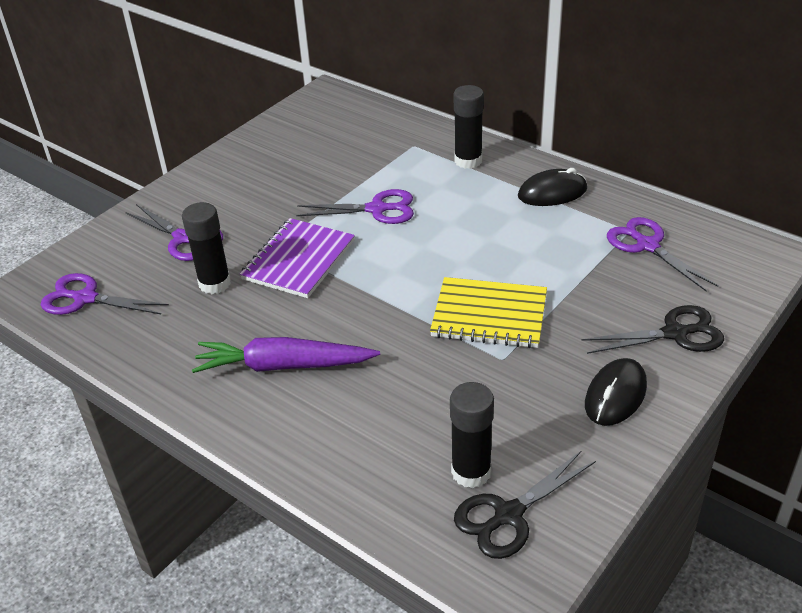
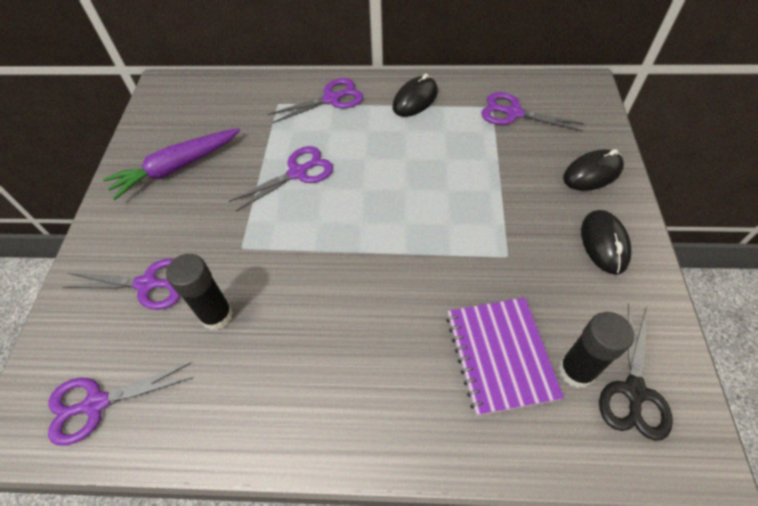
camera: 35 degrees left, 15 degrees up
purple carrot [192,337,380,373] -> purple carrot moved to [103,128,240,200]
purple notebook [240,218,355,298] -> purple notebook moved to [446,297,564,416]
yellow notebook [430,277,547,348] -> none
black glue stick [454,85,484,169] -> purple scissors [268,78,363,123]
black scissors [581,305,724,354] -> black mouse [563,149,624,191]

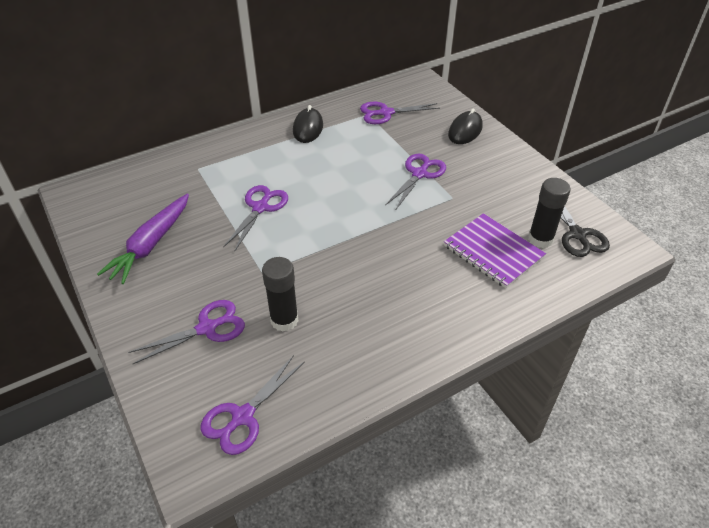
camera: 35 degrees left, 10 degrees down
purple scissors [268,78,363,123] -> purple scissors moved to [385,154,446,209]
black mouse [581,210,631,275] -> none

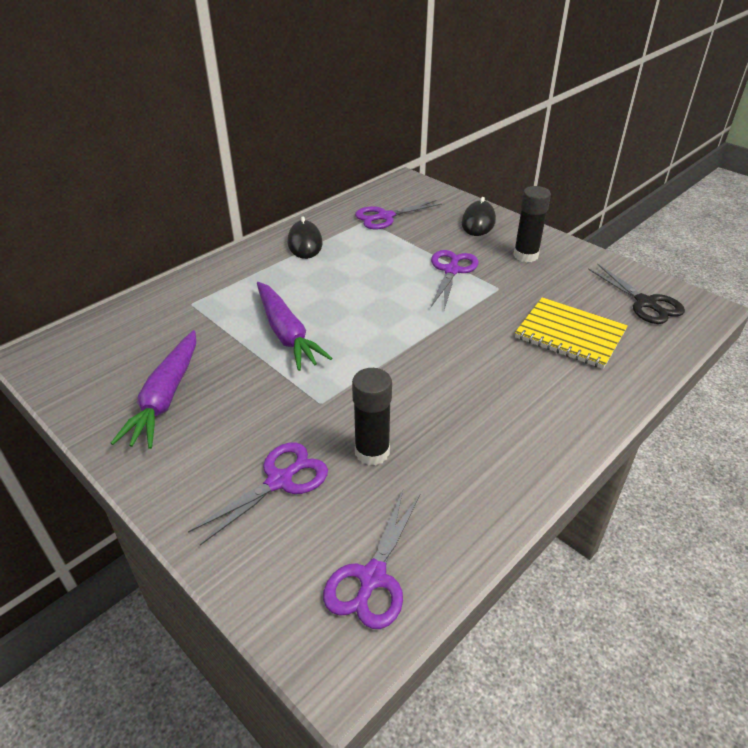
camera: 15 degrees left, 5 degrees down
purple scissors [223,185,288,251] -> purple carrot [257,282,332,371]
purple notebook [444,213,546,288] -> yellow notebook [515,297,628,369]
black glue stick [528,178,571,248] -> black glue stick moved to [513,186,551,262]

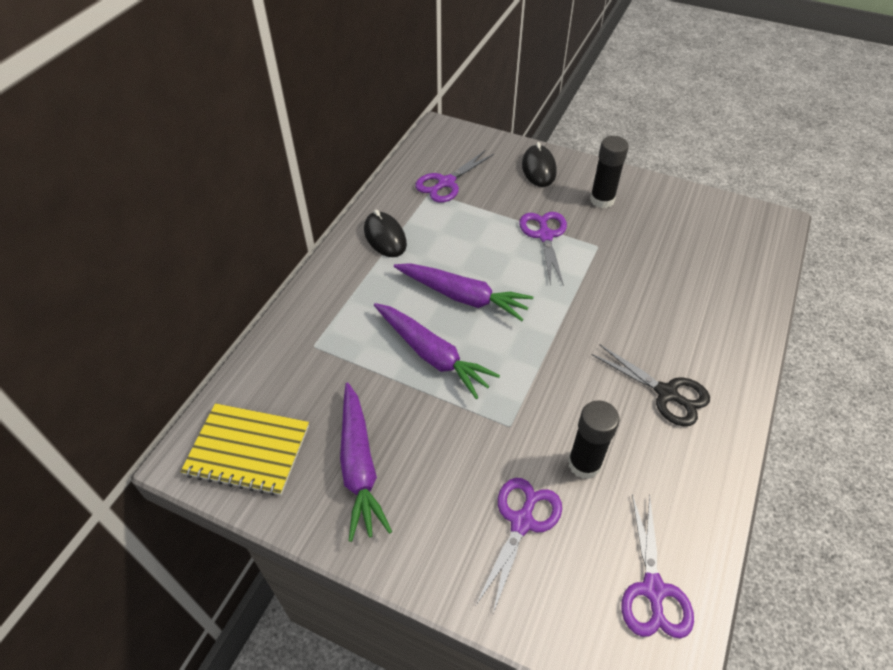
camera: 20 degrees left, 10 degrees up
yellow notebook [515,297,628,369] -> yellow notebook moved to [180,403,309,496]
black scissors [588,264,685,324] -> black scissors moved to [591,344,710,426]
none -> purple carrot [394,263,533,321]

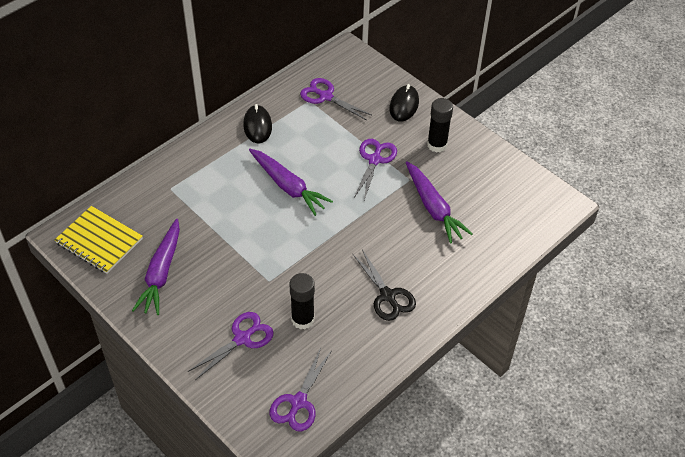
camera: 20 degrees right, 0 degrees up
purple carrot [374,303,500,399] -> purple carrot moved to [406,161,472,244]
purple scissors [415,151,494,203] -> purple scissors turned 60 degrees clockwise [300,78,371,120]

